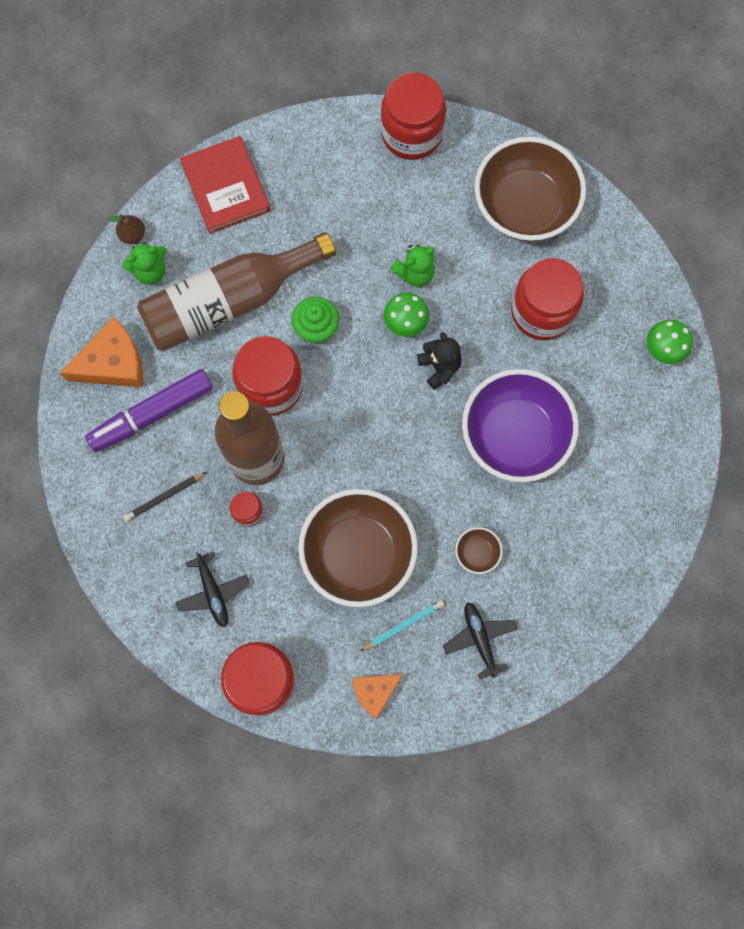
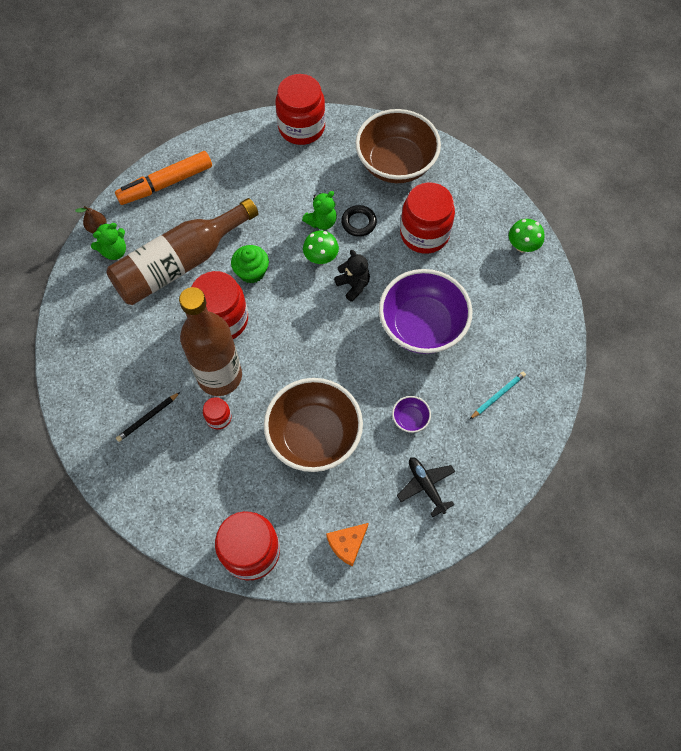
camera: 10 degrees left, 10 degrees down
orange cheese [60,317,143,387] -> none
purple marker [86,369,213,452] -> none
black plane [175,552,250,627] -> none
red book [180,136,270,234] -> orange marker [115,151,212,205]
turquoise pencil [361,600,444,651] -> turquoise pencil moved to [469,372,526,420]
brown bowl [455,527,503,574] -> purple bowl [392,396,431,433]
none -> black ring [341,205,377,237]

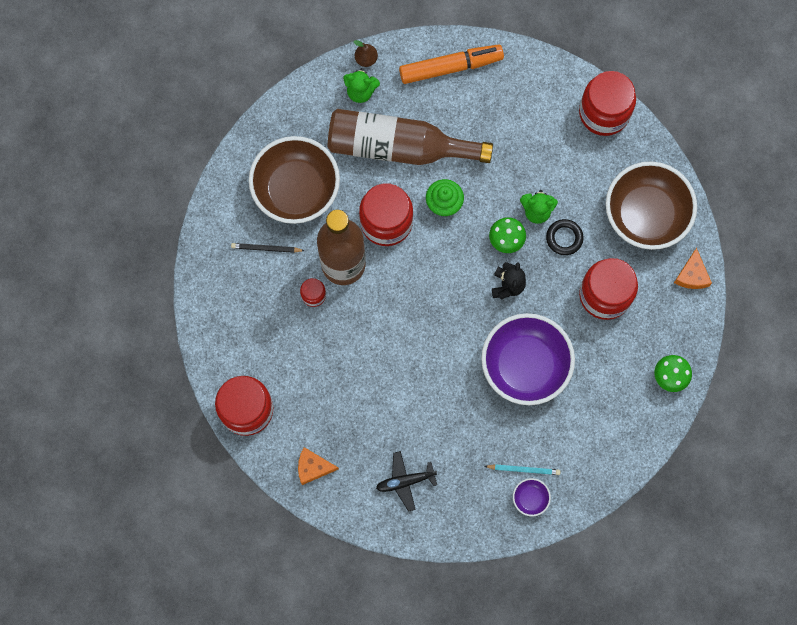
camera: 45 degrees right, 10 degrees up
orange marker [115,151,212,205] -> orange marker turned 150 degrees clockwise [399,44,504,84]
brown bowl [264,378,363,472] -> brown bowl moved to [249,136,340,224]
purple bowl [392,396,431,433] -> purple bowl moved to [513,478,551,516]
black plane [397,457,455,517] -> black plane turned 120 degrees counterclockwise [376,451,437,512]
none -> orange cheese [674,248,712,289]

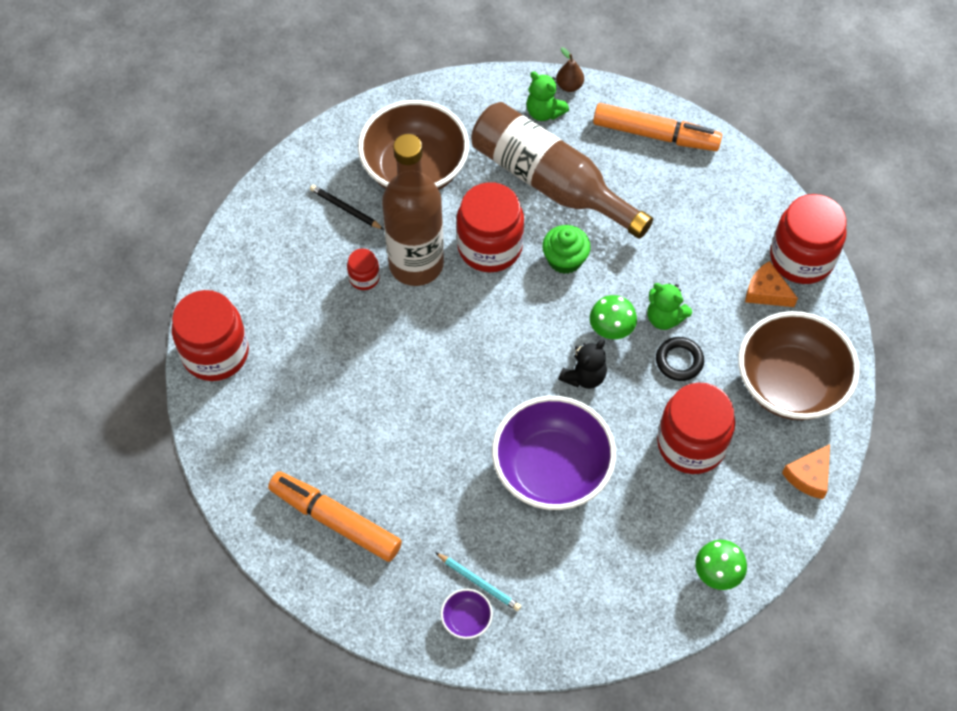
camera: 30 degrees right, 15 degrees down
orange cheese [298,447,339,485] -> orange cheese moved to [745,261,798,307]
black plane [376,451,437,512] -> orange marker [268,471,402,562]

